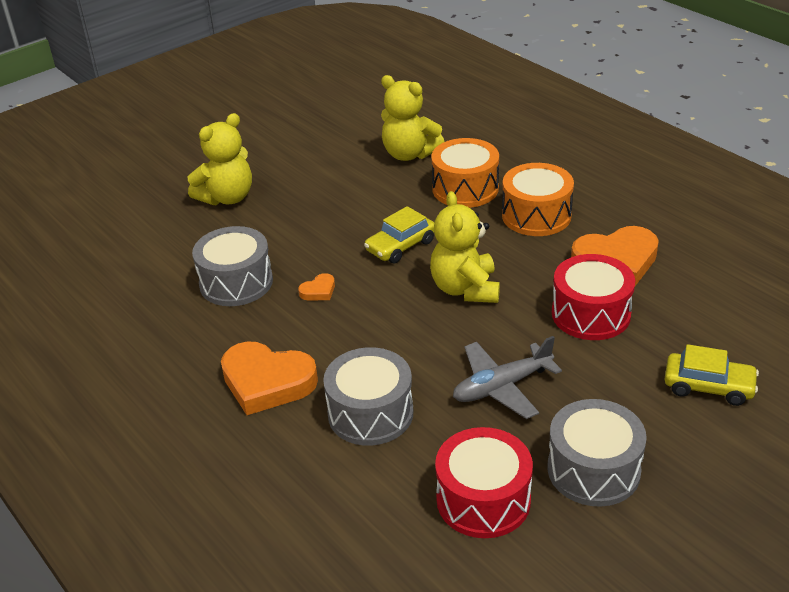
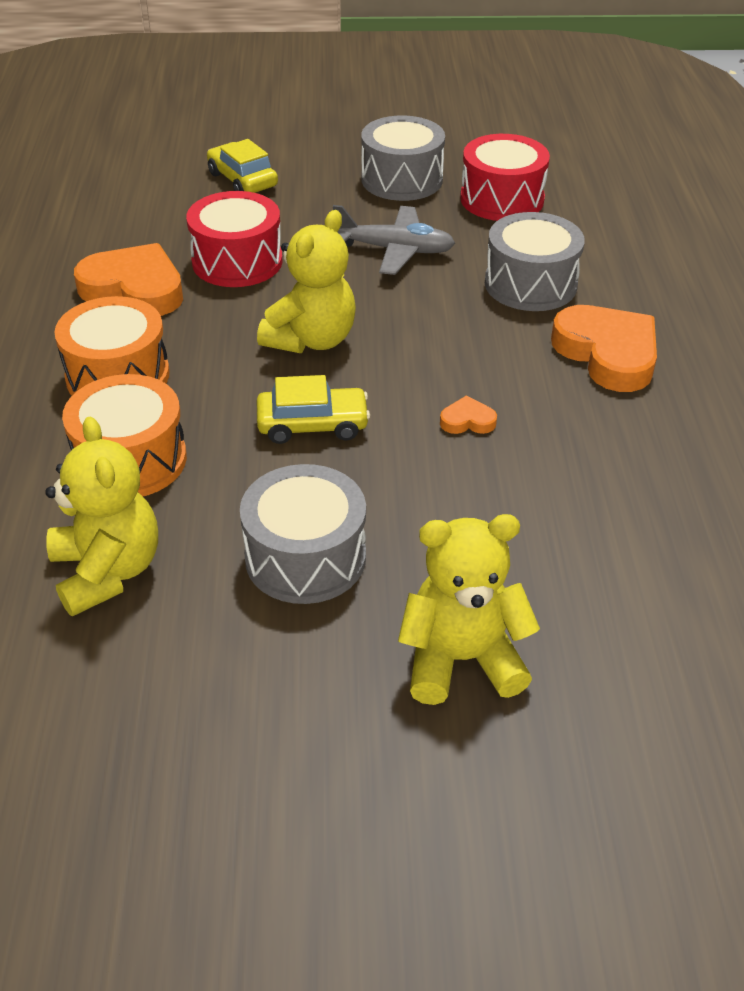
camera: 145 degrees left, 5 degrees up
grey drum [192,226,273,306] -> grey drum moved to [240,464,366,604]

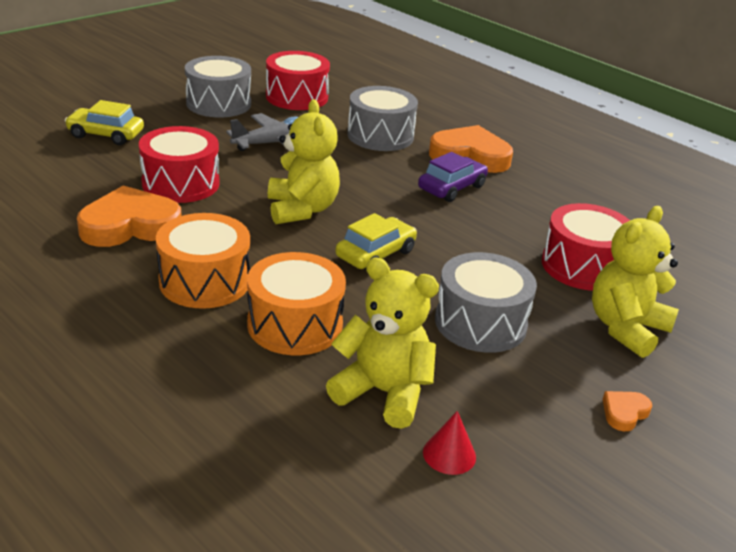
camera: 45 degrees left, 10 degrees down
orange heart [440,396,497,434] -> orange heart moved to [603,391,652,431]
none -> purple car [418,152,488,202]
none -> red cone [423,411,476,475]
none -> red drum [542,203,630,291]

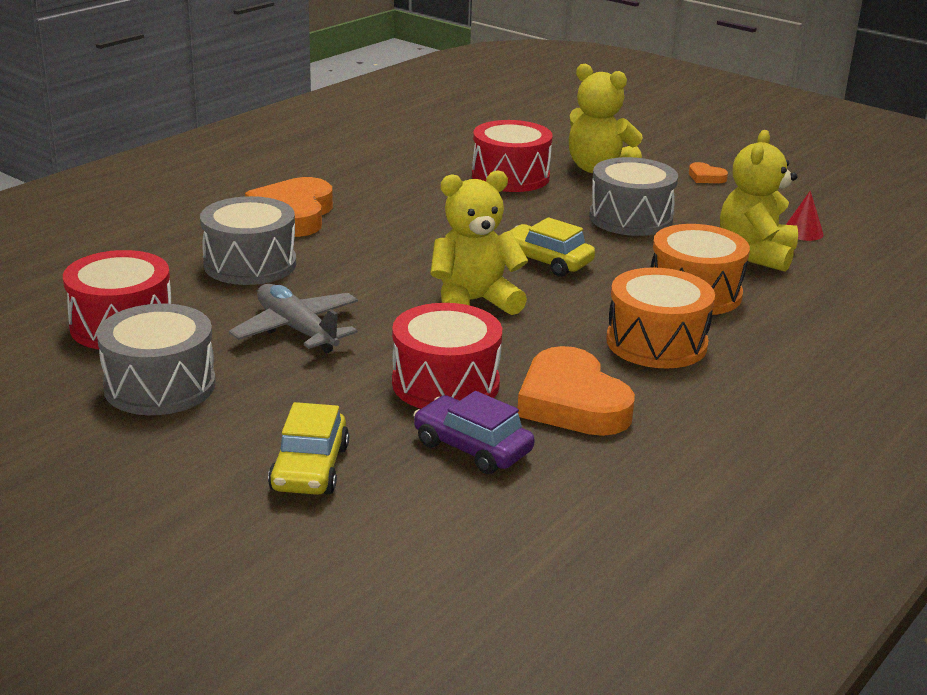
camera: 95 degrees left, 5 degrees down
purple car [418,152,488,202] -> purple car moved to [413,391,535,474]

